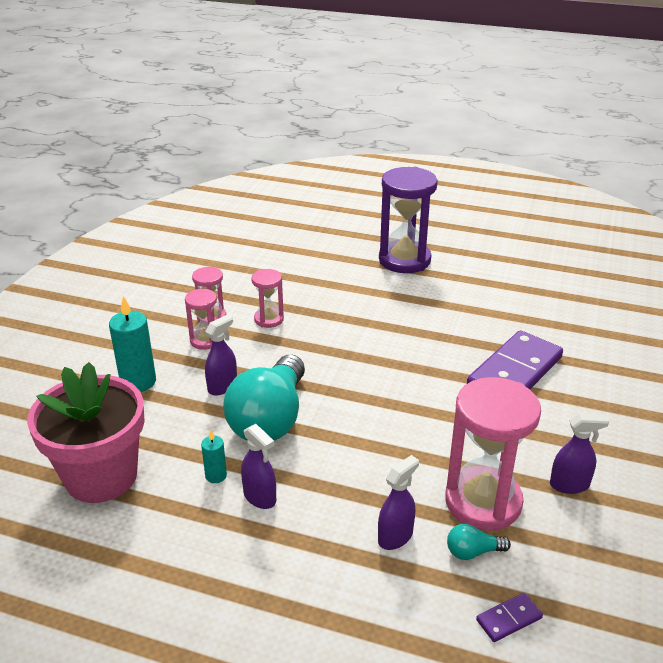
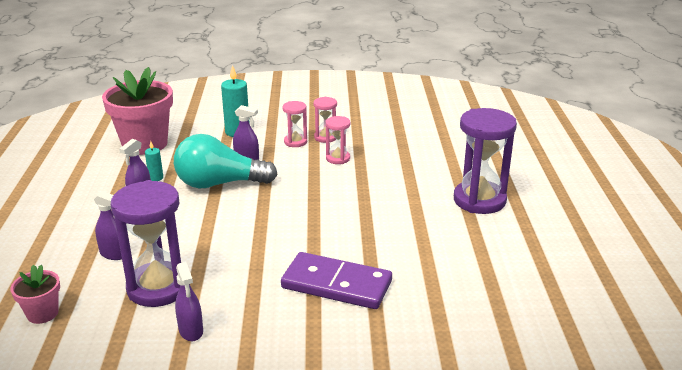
camera: 70 degrees right, 5 degrees down
pink hourglass [445,377,541,531] -> purple hourglass [111,180,181,307]
turquoise light bulb [447,524,511,560] -> none
purple domino [476,593,543,642] -> pink flower pot [11,265,60,324]

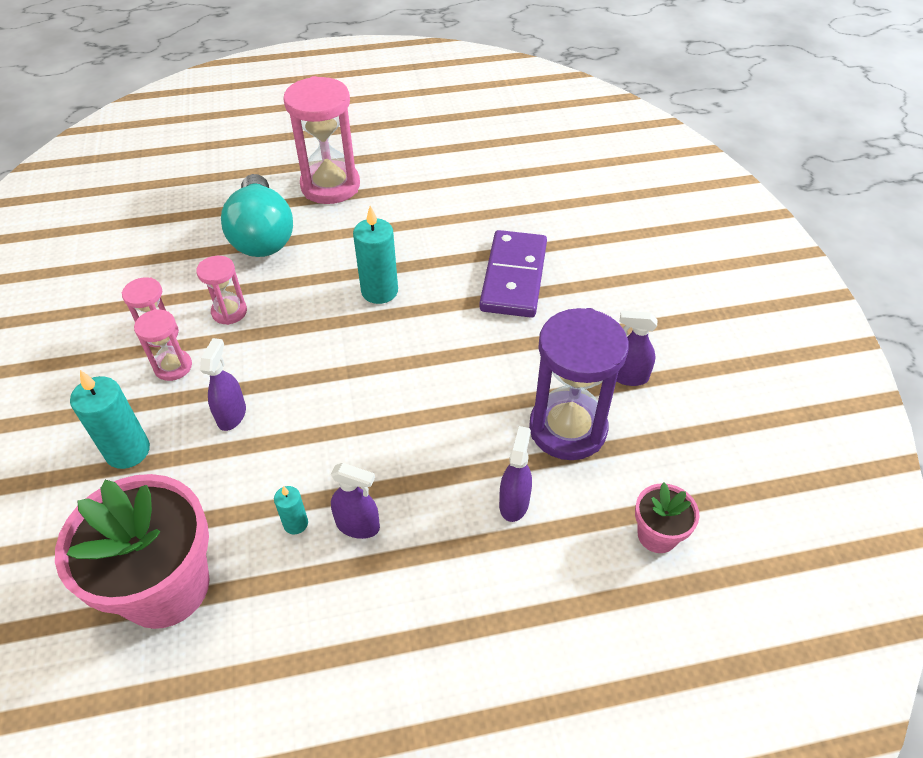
camera: 100 degrees left, 20 degrees up
turquoise light bulb [174,134,278,189] -> turquoise light bulb moved to [221,174,293,257]
purple spray bottle [175,262,203,341] -> purple spray bottle turned 135 degrees counterclockwise [616,311,658,386]
purple hourglass [454,108,517,214] -> pink hourglass [283,76,360,204]
none -> turquoise candle [353,206,398,304]

